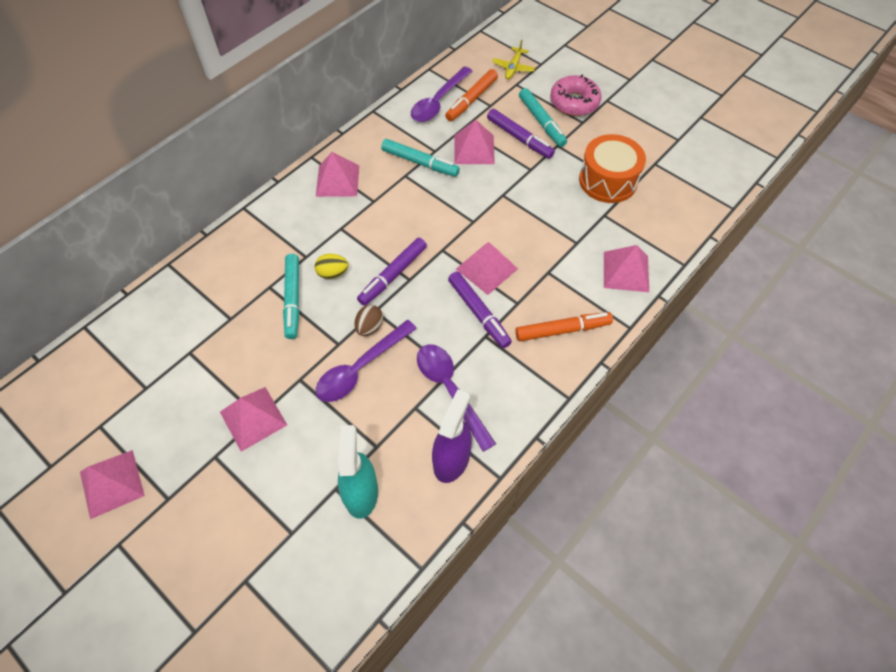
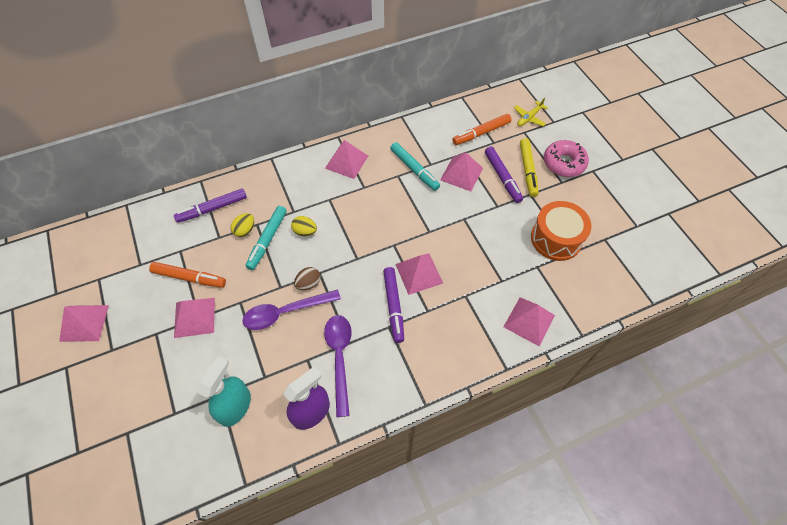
camera: 25 degrees right, 0 degrees up
purple marker [357,238,427,306] -> purple marker moved to [174,188,247,223]
purple spoon [411,67,472,122] -> none
orange marker [515,312,613,341] -> orange marker moved to [149,262,226,288]
turquoise marker [519,88,567,147] -> yellow marker [520,138,539,197]
none -> yellow egg [231,213,254,237]

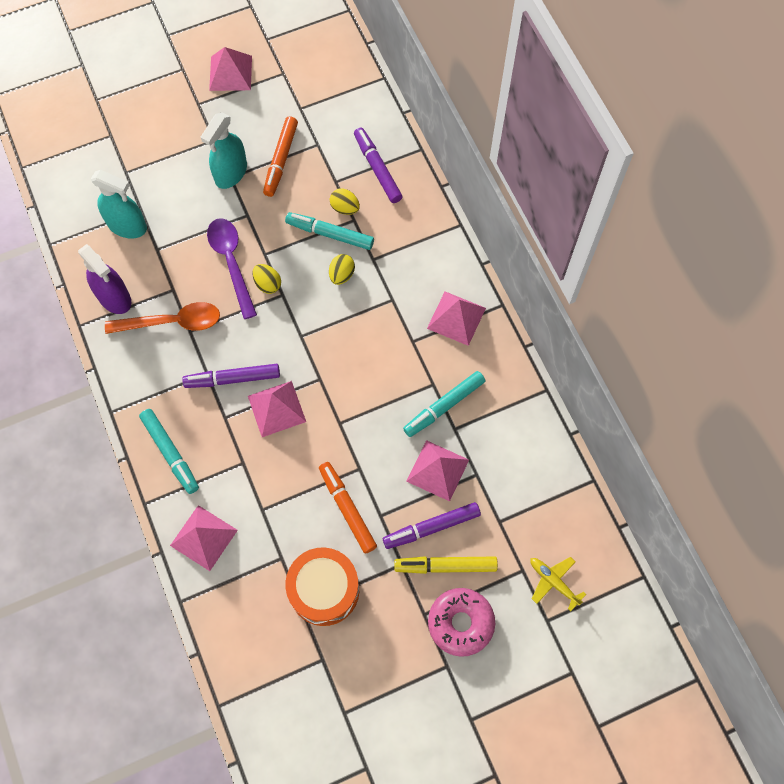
camera: 90 degrees right, 10 degrees up
pink pyramid [174,298,215,338] -> turquoise spray bottle [201,113,247,189]
brown egg [294,267,320,290] -> yellow egg [252,264,281,294]
purple spoon [324,315,352,417] -> orange spoon [105,302,220,334]
orange marker [452,114,511,145] -> orange marker moved to [319,462,377,554]
none -> turquoise marker [139,409,199,494]

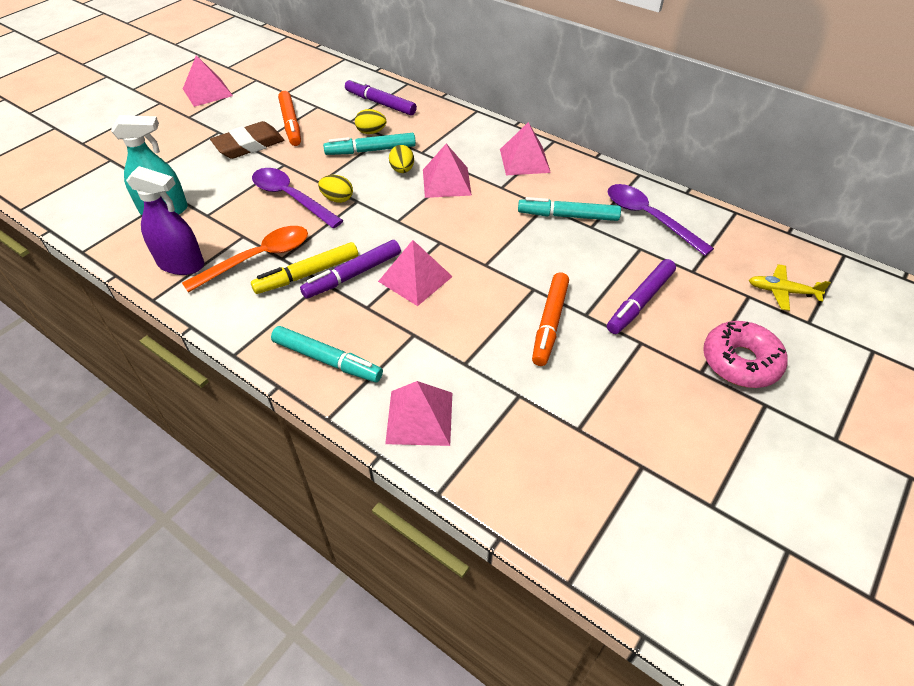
camera: 30 degrees left, 20 degrees down
turquoise spray bottle [201,113,247,189] -> brown eraser [210,121,285,159]
orange drum [285,547,359,626] -> none
orange marker [319,462,377,554] -> orange marker turned 105 degrees counterclockwise [532,272,569,366]
yellow marker [394,556,498,574] -> yellow marker moved to [251,242,358,294]
turquoise marker [403,371,485,437] -> turquoise marker turned 75 degrees clockwise [518,197,621,221]
pink pyramid [406,440,469,501] -> pink pyramid moved to [423,144,472,198]
none -> purple spoon [608,184,714,256]

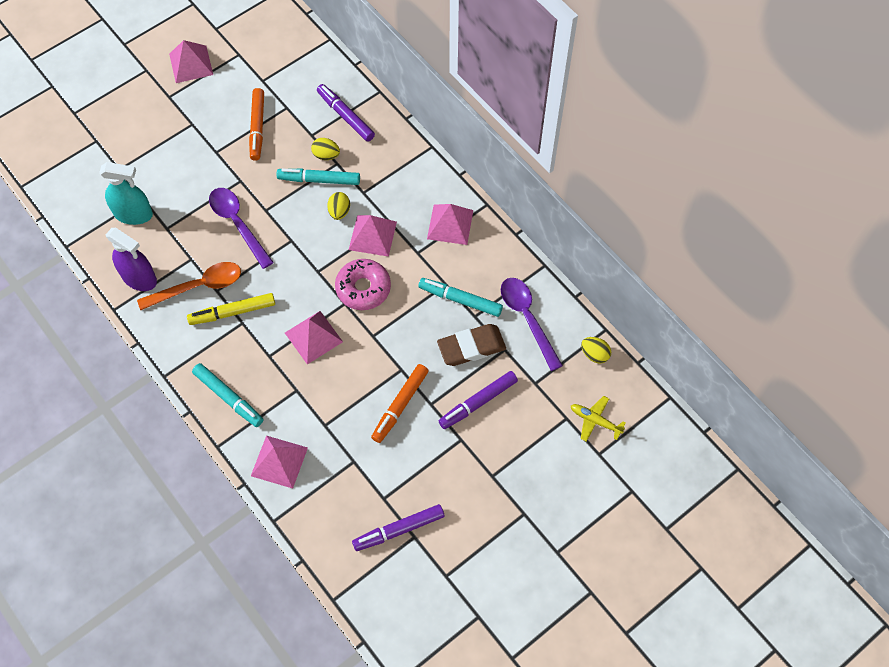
camera: 15 degrees right, 15 degrees up
brown eraser [210,121,285,159] -> brown eraser moved to [437,324,506,366]
purple marker [300,240,401,299] -> purple marker moved to [352,504,445,551]
yellow egg [318,175,353,203] -> yellow egg moved to [581,337,611,364]
pink donut [703,321,788,388] -> pink donut moved to [335,259,391,310]

